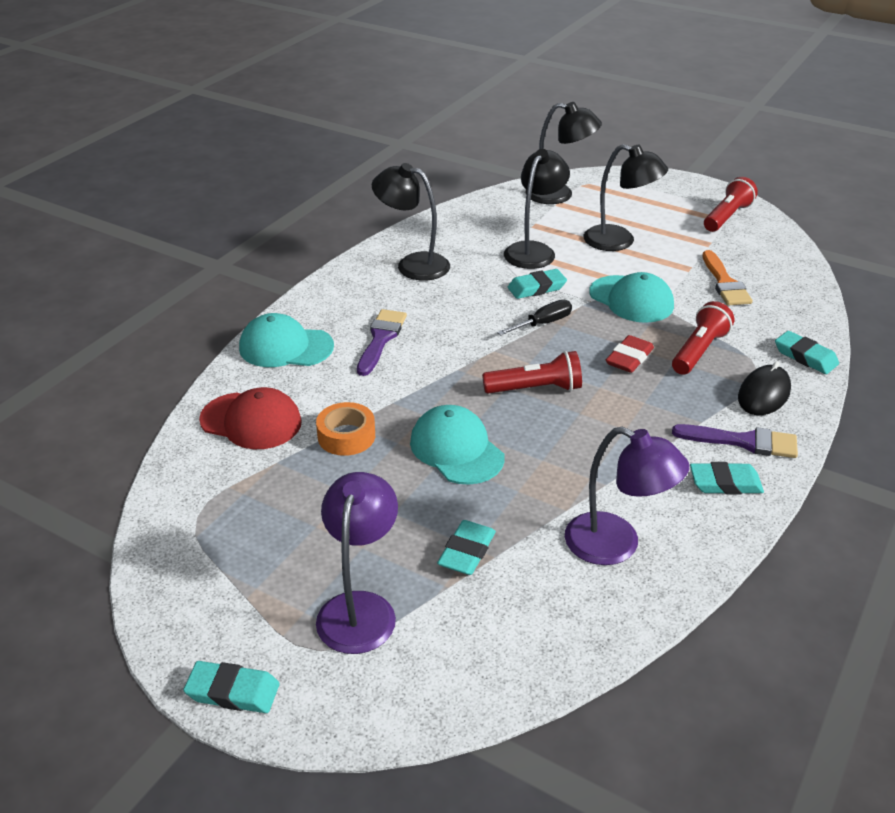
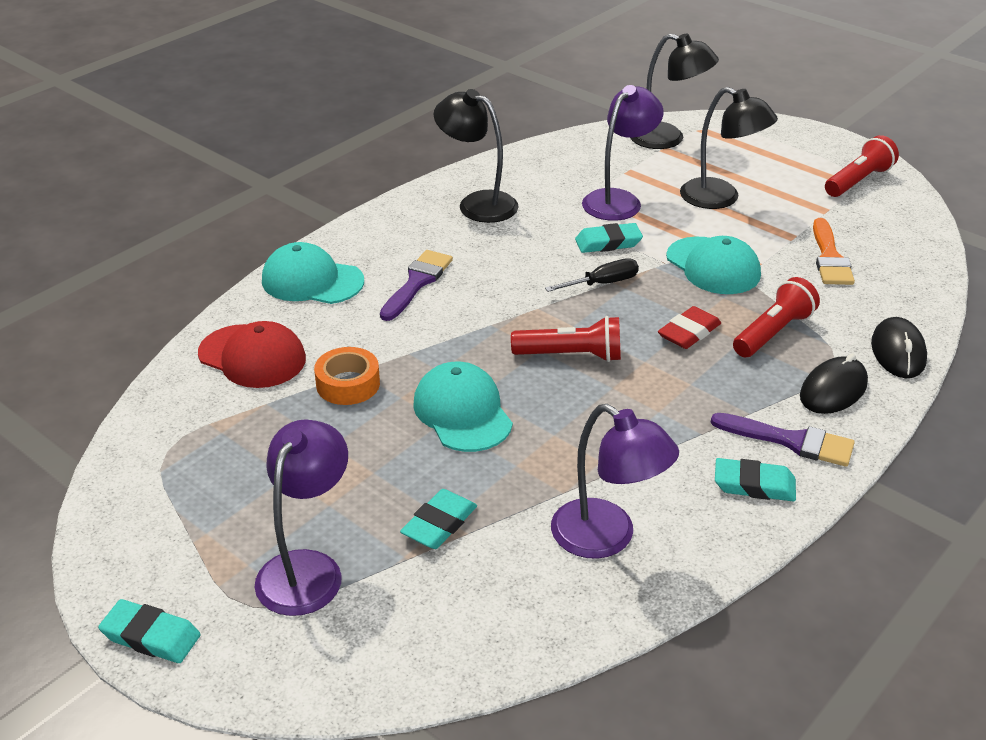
camera: 10 degrees right, 0 degrees up
black lamp [504,149,570,269] -> purple lamp [582,85,664,221]
turquoise eraser [775,331,839,374] -> black mouse [871,317,927,378]

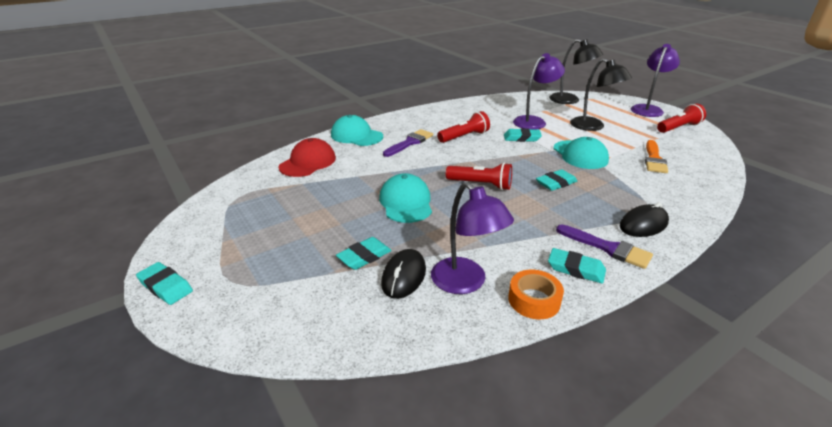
camera: 15 degrees right, 5 degrees down
red cap [198,321,306,388] -> red cap turned 105 degrees counterclockwise [278,138,336,177]
purple lamp [254,419,348,616] -> purple lamp moved to [631,44,680,117]
orange tape [314,347,380,405] -> orange tape moved to [508,270,564,319]
black lamp [433,89,519,223] -> none
black screwdriver [545,258,639,292] -> none
red eraser [658,306,721,349] -> turquoise eraser [536,169,577,191]
red flashlight [733,277,820,357] -> red flashlight moved to [437,111,490,143]
black mouse [871,317,927,378] -> black mouse moved to [381,249,426,299]

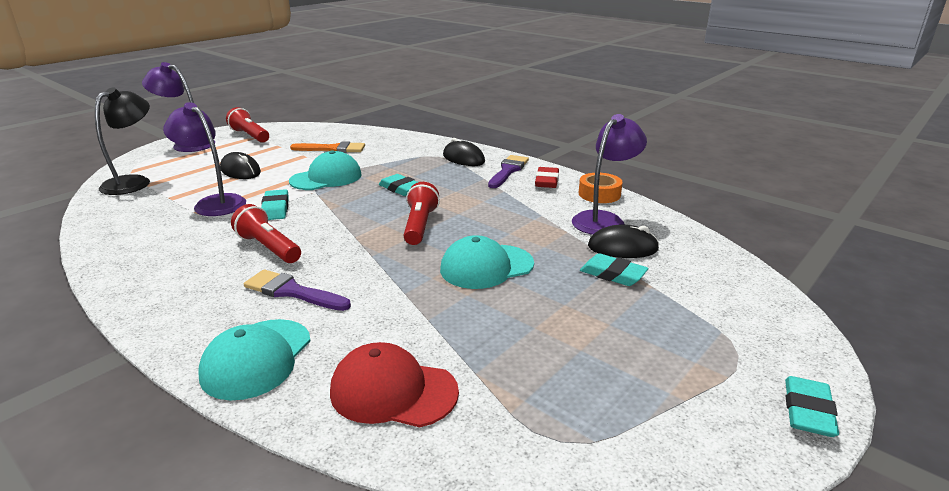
camera: 105 degrees left, 5 degrees down
turquoise eraser [548,248,606,284] -> red eraser [535,167,559,188]
black lamp [570,58,632,131] -> black mouse [220,152,261,179]

